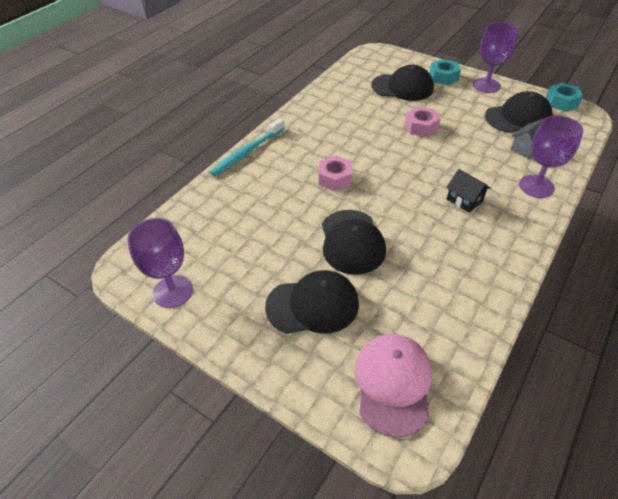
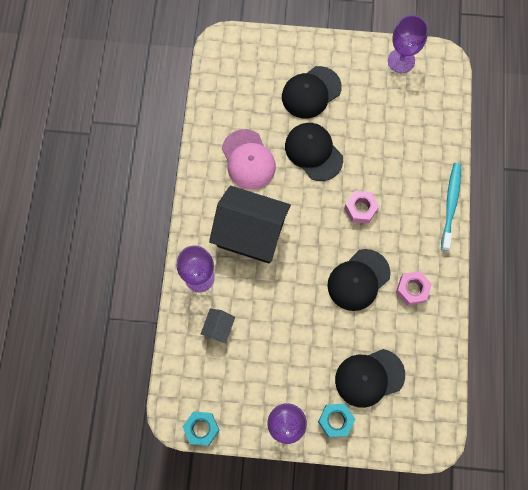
camera: 150 degrees right, 25 degrees up
pink cap [355,334,432,437] -> pink cap moved to [222,129,276,190]
pink nut [405,106,440,137] -> pink nut moved to [396,271,432,306]
black house [446,169,491,213] -> black house [209,186,291,263], size x2.36
black cap [485,91,553,133] -> black cap moved to [327,249,390,311]

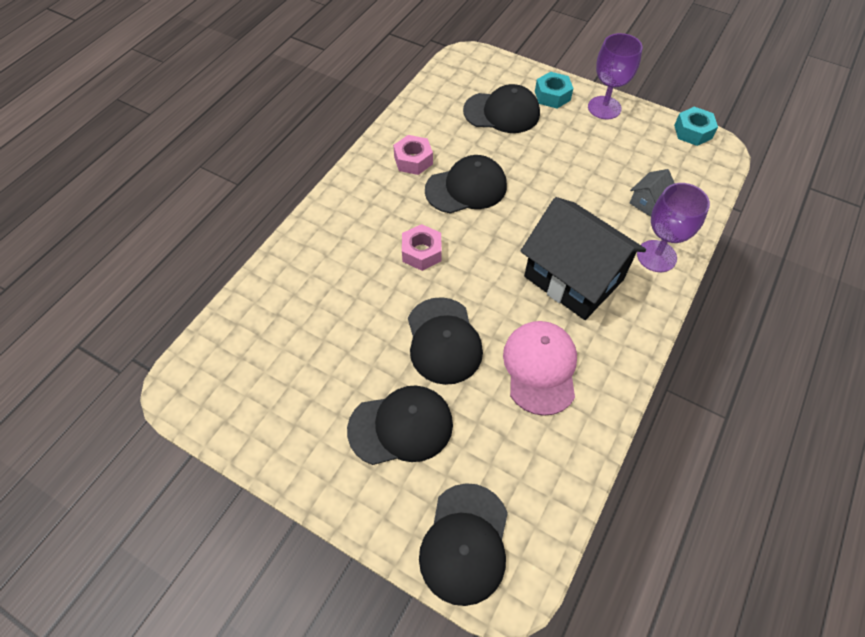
camera: 155 degrees left, 15 degrees down
purple goblet [388,15,428,73] -> none
turquoise toothbrush [441,163,461,251] -> none
none -> black cap [419,483,508,606]

